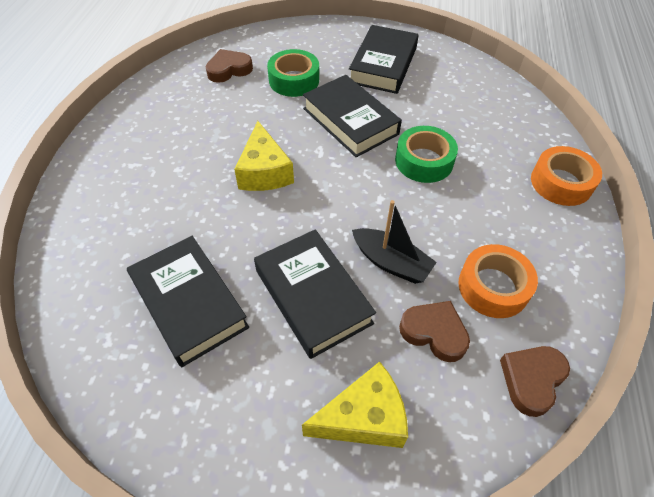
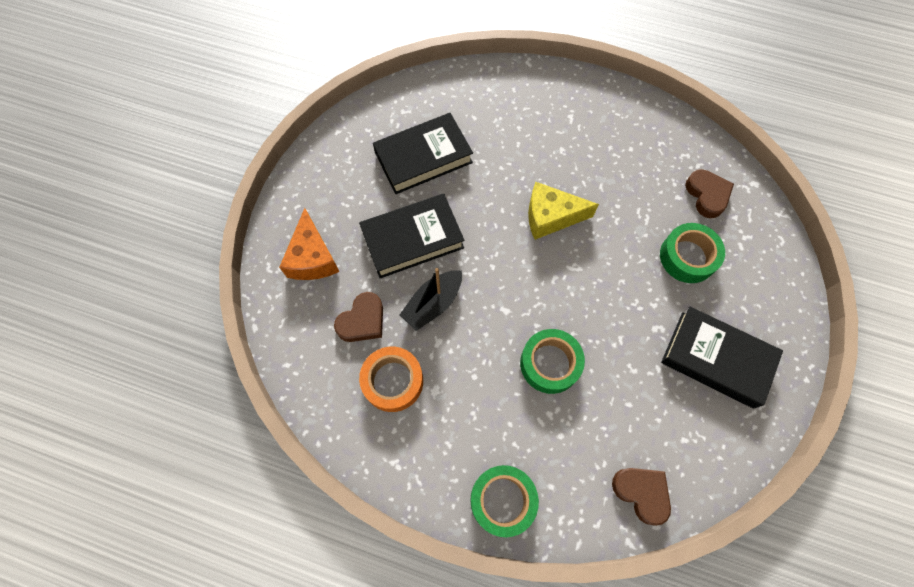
camera: 100 degrees right, 15 degrees up
yellow cheese [302,361,408,448] -> orange cheese [279,208,340,280]
black book [303,75,402,157] -> none
brown heart [500,346,570,417] -> brown heart moved to [612,468,671,526]
orange tape [531,146,602,206] -> green tape [470,465,539,537]

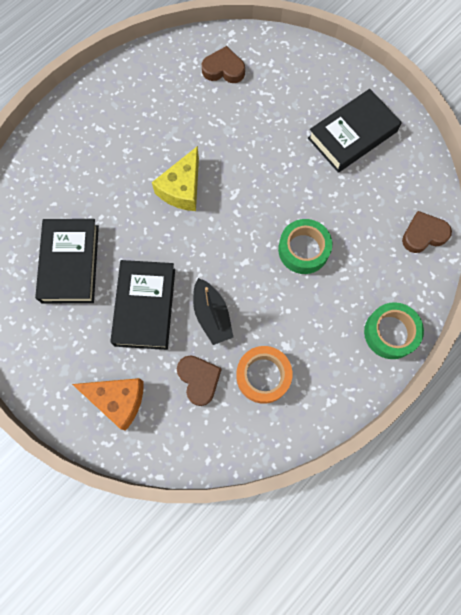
camera: 65 degrees left, 5 degrees up
green tape [660,223,725,283] -> none

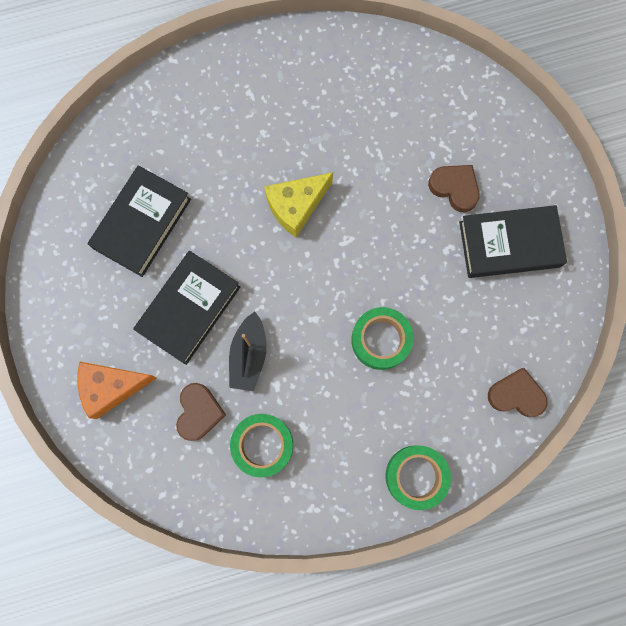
camera: 30 degrees right, 5 degrees up
orange cheese [72,378,144,431] -> orange cheese turned 120 degrees clockwise [77,361,157,419]
brown heart [202,46,245,83] -> brown heart moved to [428,165,480,212]
orange tape [236,346,292,404] -> green tape [230,414,293,477]

